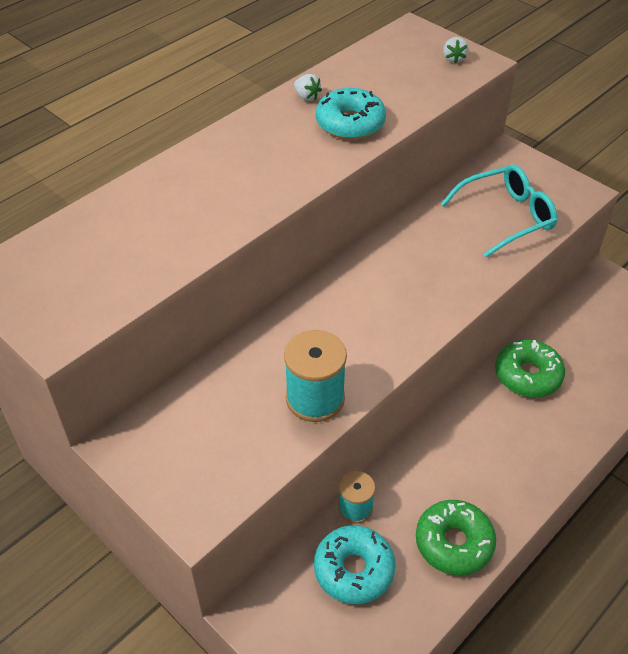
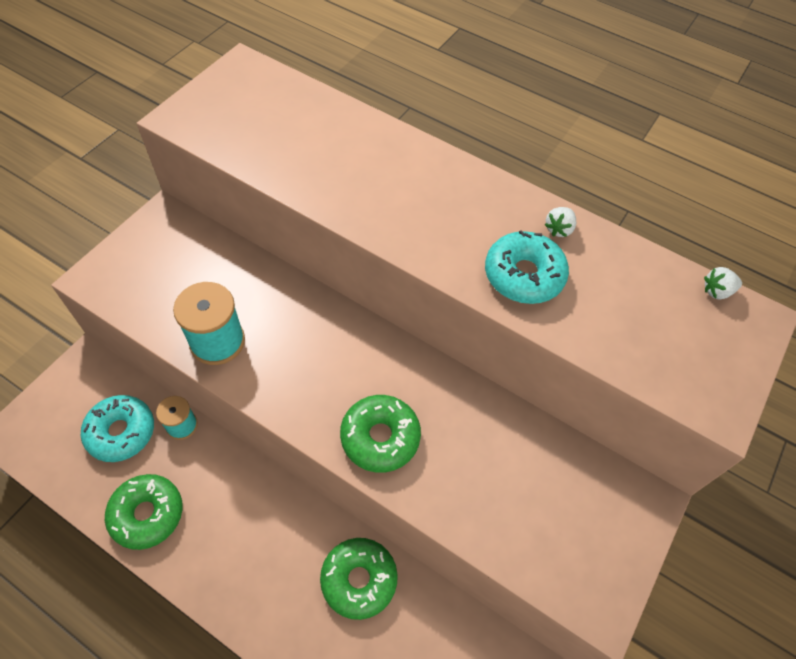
camera: 75 degrees right, 10 degrees up
turquoise glasses [441,164,557,257] -> none
white strawberry [443,37,469,63] -> white strawberry moved to [704,267,742,299]
none -> green donut [340,395,421,473]

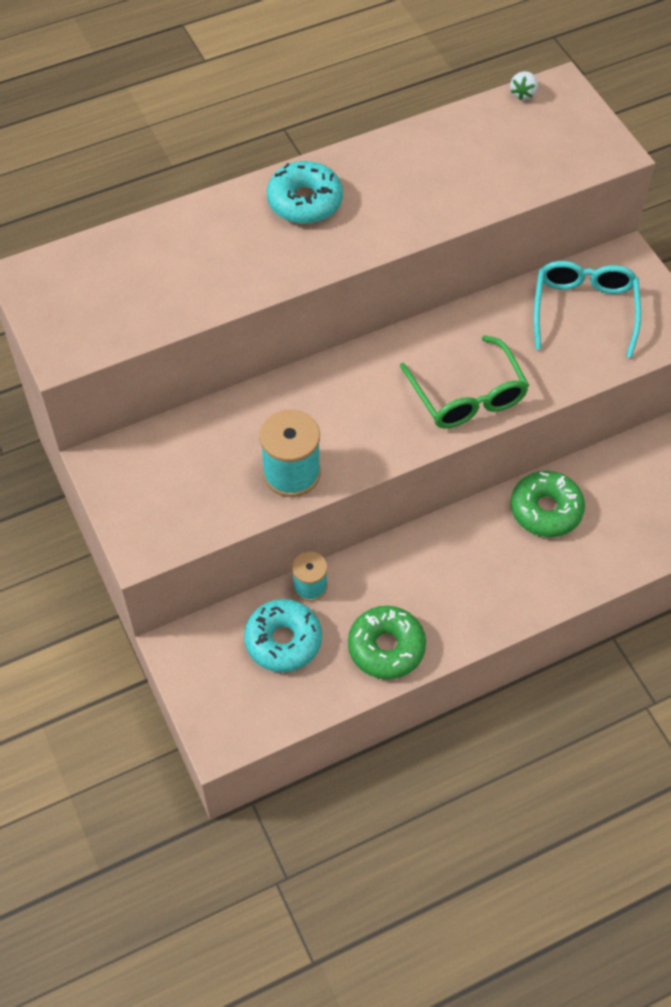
camera: 55 degrees left, 0 degrees up
green donut [340,395,421,473] -> green glasses [400,335,529,428]
turquoise donut [485,230,569,304] -> turquoise donut moved to [267,161,343,224]
white strawberry [545,207,576,237] -> none
none -> turquoise glasses [534,261,641,358]

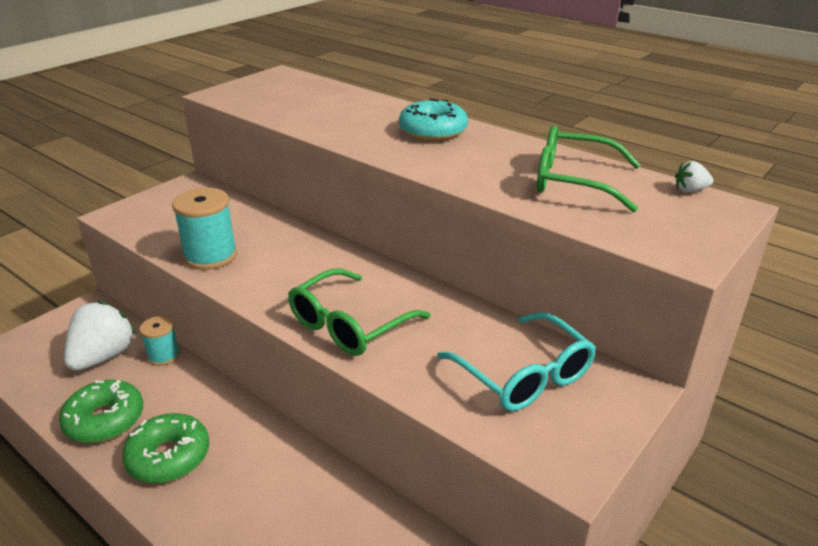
camera: 65 degrees right, 25 degrees down
turquoise donut [244,599,322,672] -> white strawberry [64,301,136,371]
green donut [511,471,585,537] -> green donut moved to [122,413,209,483]
turquoise glasses [534,261,641,358] -> turquoise glasses turned 75 degrees clockwise [437,312,596,411]
none -> green glasses [537,125,640,212]

